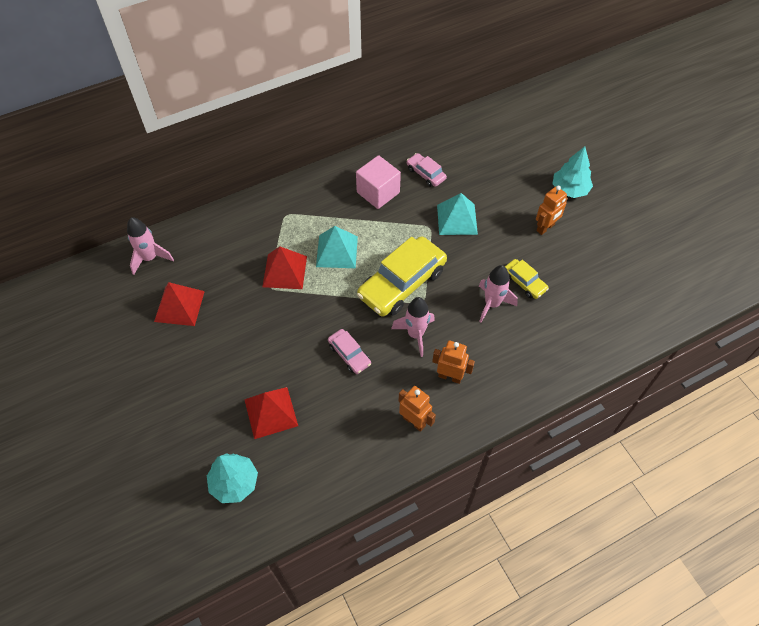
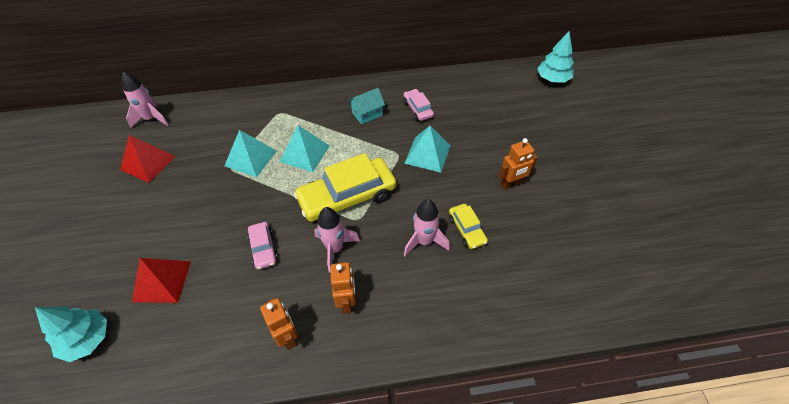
camera: 20 degrees right, 5 degrees down
red pyramid [262,247,307,289] -> turquoise pyramid [224,130,276,178]
pink cube [356,155,401,209] -> turquoise house [348,88,385,125]
orange robot [432,341,475,384] -> orange robot turned 45 degrees clockwise [330,262,356,313]
turquoise tree [552,146,593,198] -> turquoise tree moved to [537,31,574,83]

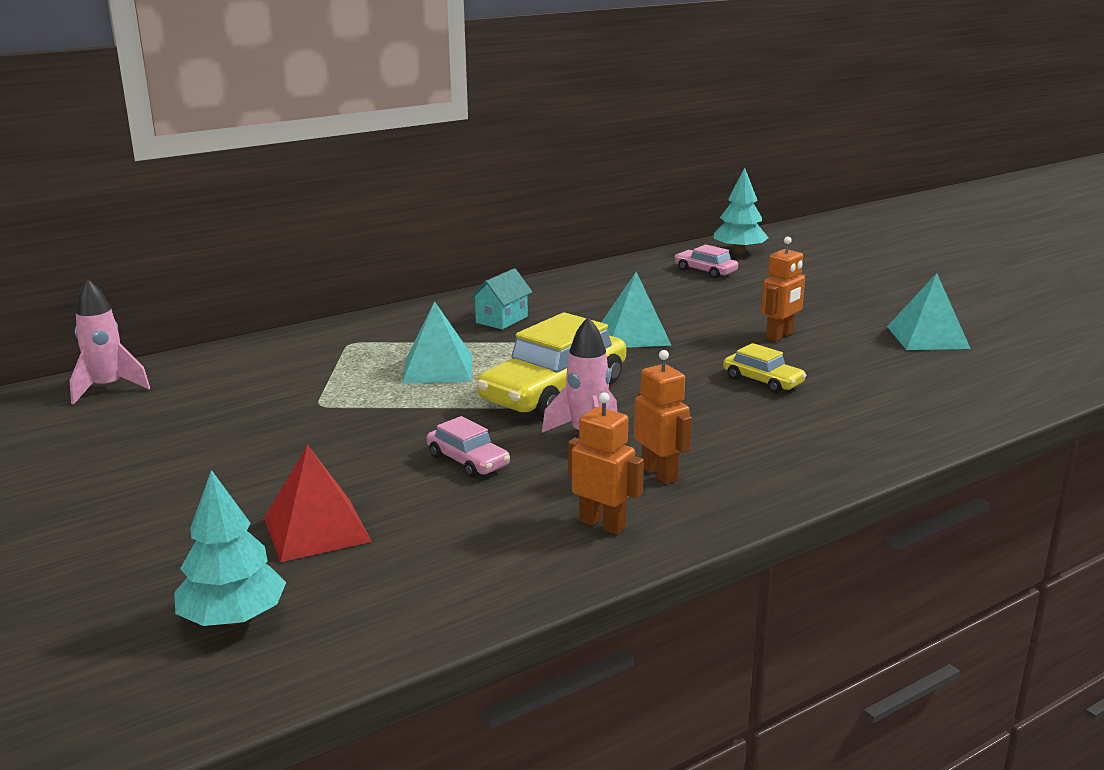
camera: 25 degrees left, 30 degrees down
red pyramid [120,135,176,183] -> none
turquoise pyramid [224,130,276,178] -> turquoise pyramid moved to [887,273,971,350]
pink car [403,89,434,121] -> pink car moved to [675,244,738,278]
pink rocket [404,199,450,256] -> none

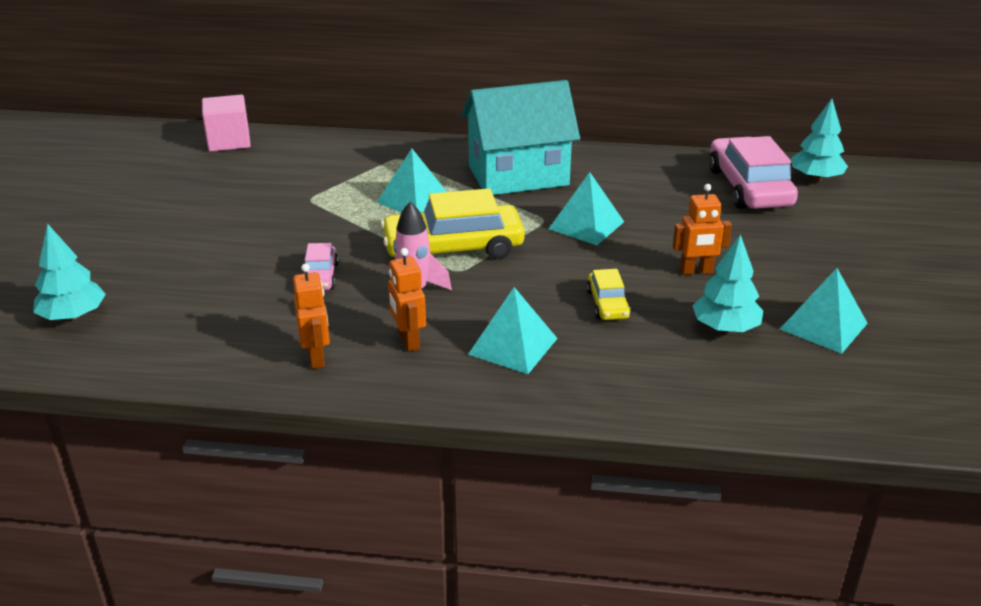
camera: 40 degrees right, 10 degrees up
pink rocket [70,279,150,405] -> pink cube [202,95,251,152]
red pyramid [264,445,372,562] -> none
turquoise house [470,268,532,330] -> turquoise house [461,80,580,195], size x2.36
orange robot [634,350,692,484] -> orange robot turned 150 degrees clockwise [388,248,426,351]
pink car [675,244,738,278] -> pink car [709,136,798,209], size x2.03
none -> turquoise pyramid [468,287,558,374]
none -> turquoise tree [692,234,763,332]

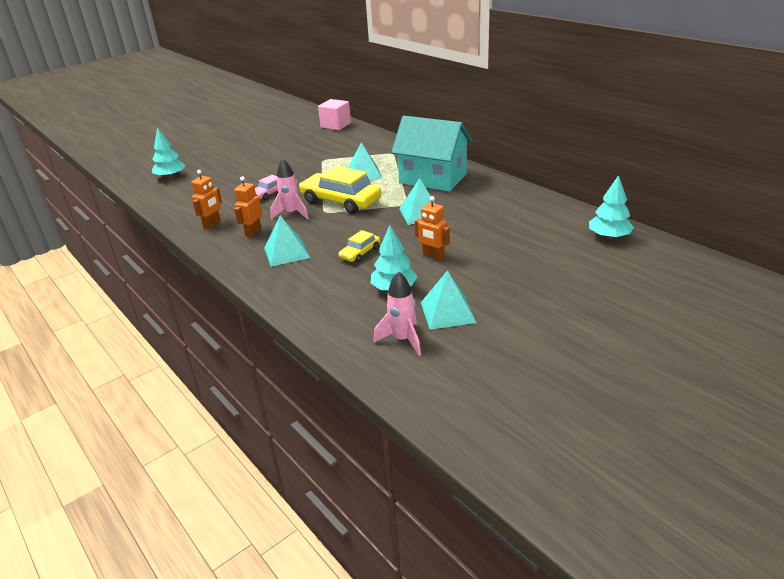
camera: 45 degrees right, 0 degrees up
pink car [709,136,798,209] -> none
none -> pink rocket [373,271,421,356]

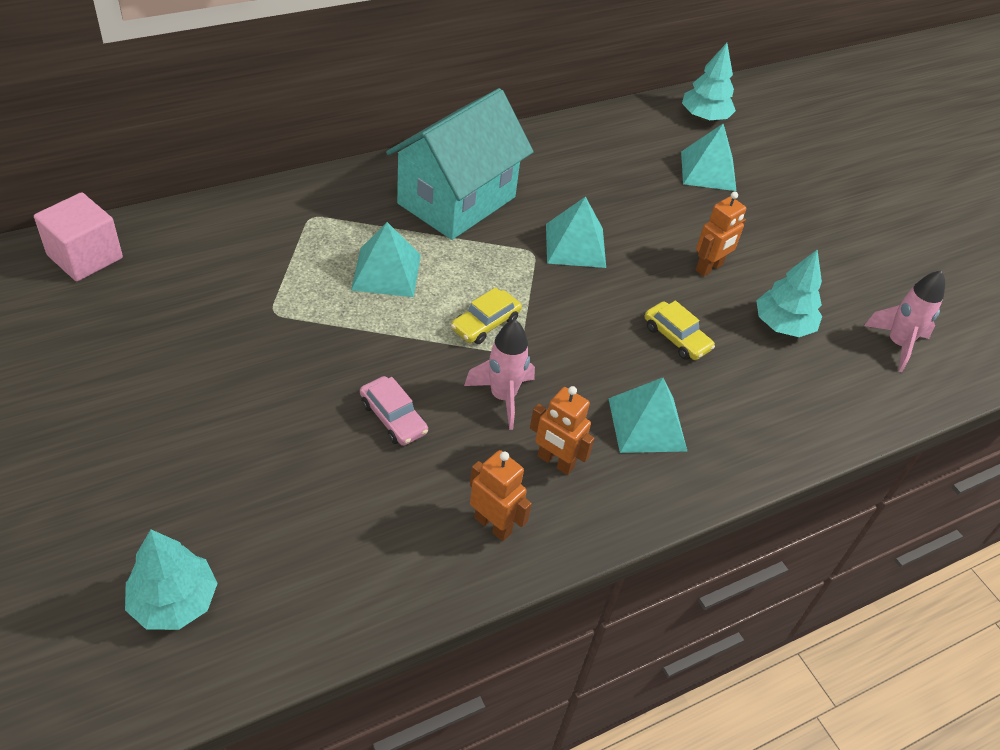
camera: 85 degrees left, 15 degrees up
yellow car [299,166,381,214] -> yellow car [451,287,522,344], size x0.49
turquoise pyramid [421,270,477,330] -> turquoise pyramid moved to [681,124,737,191]

